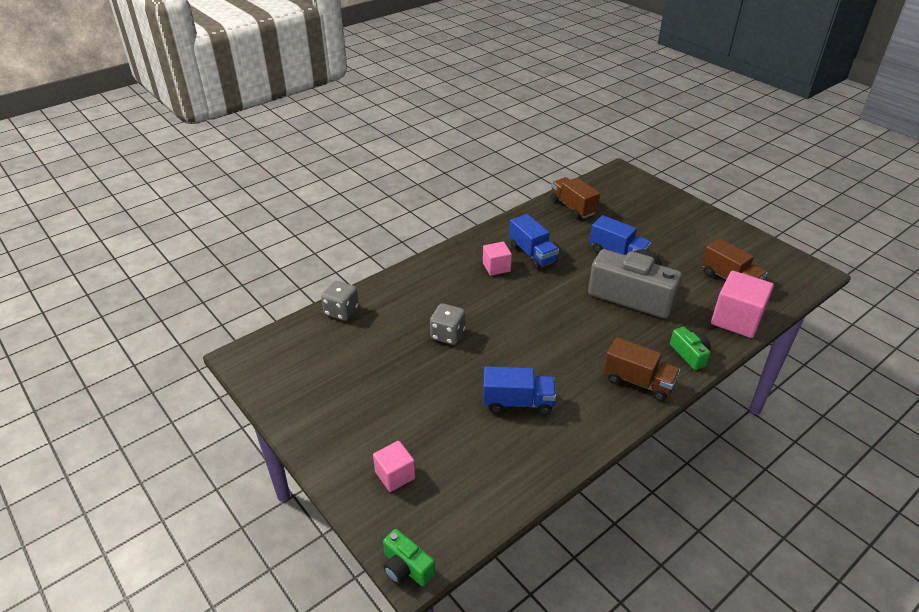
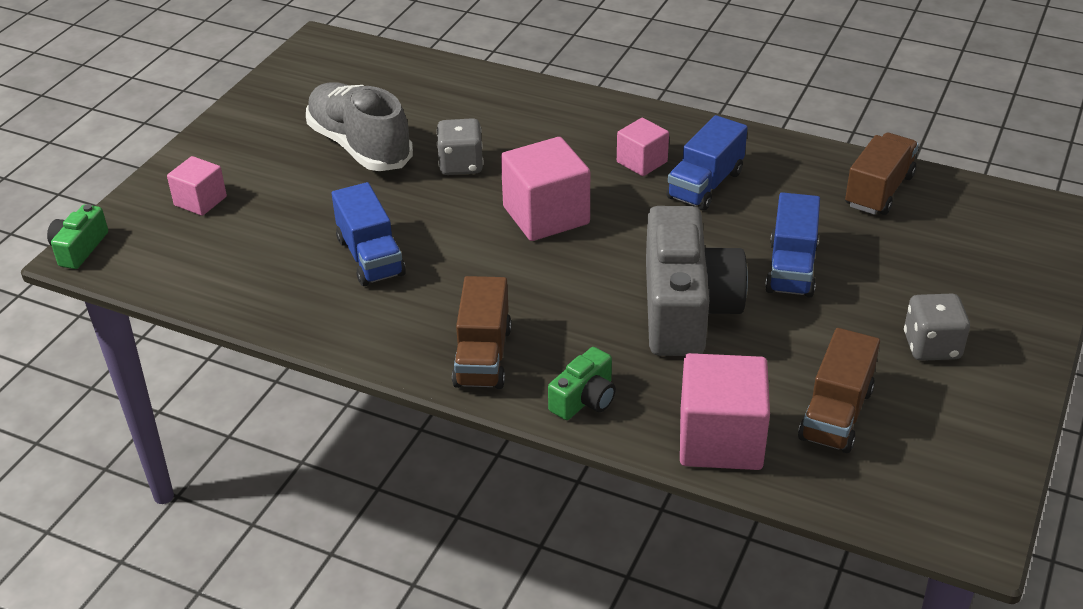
camera: 65 degrees right, 0 degrees up
grey dice [321,281,359,321] -> grey dice moved to [904,294,970,361]
none -> grey shoe [306,82,413,171]
none -> pink cube [501,137,590,241]

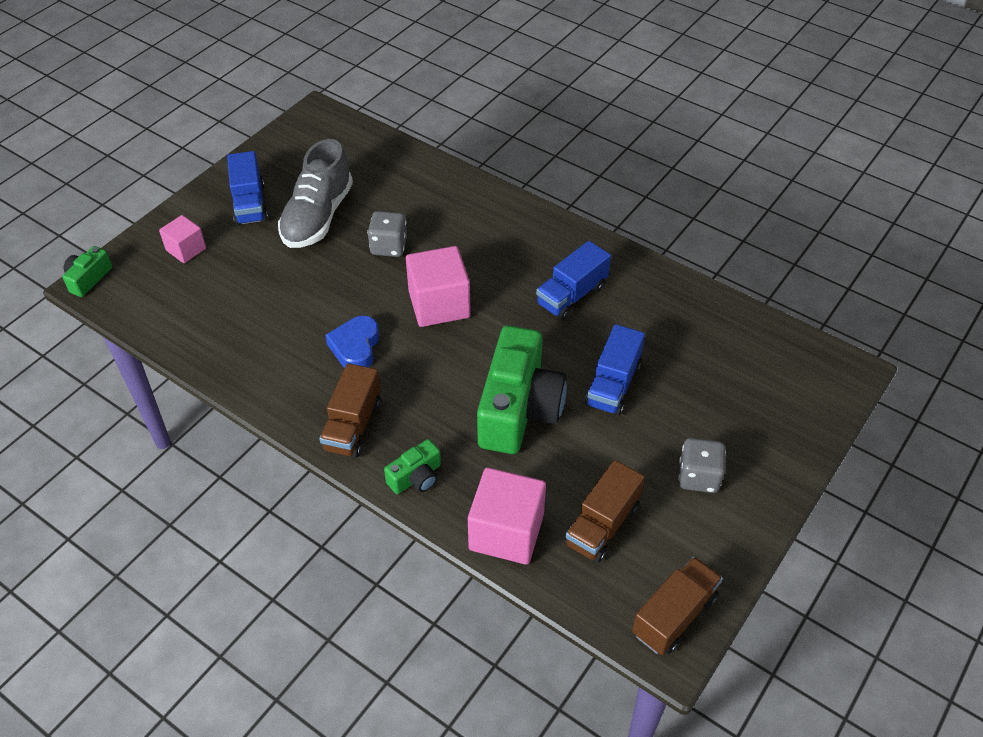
camera: 10 degrees right, 10 degrees up
grey shoe [306,82,413,171] -> grey shoe turned 135 degrees counterclockwise [278,139,353,248]
blue truck [332,182,406,286] -> blue truck moved to [227,151,268,226]
pink cube [617,118,669,176] -> none
grey camera [646,206,748,356] -> green camera [477,325,567,454]
brown truck [845,133,919,215] -> brown truck moved to [632,557,723,655]
none -> blue heart [325,316,379,368]

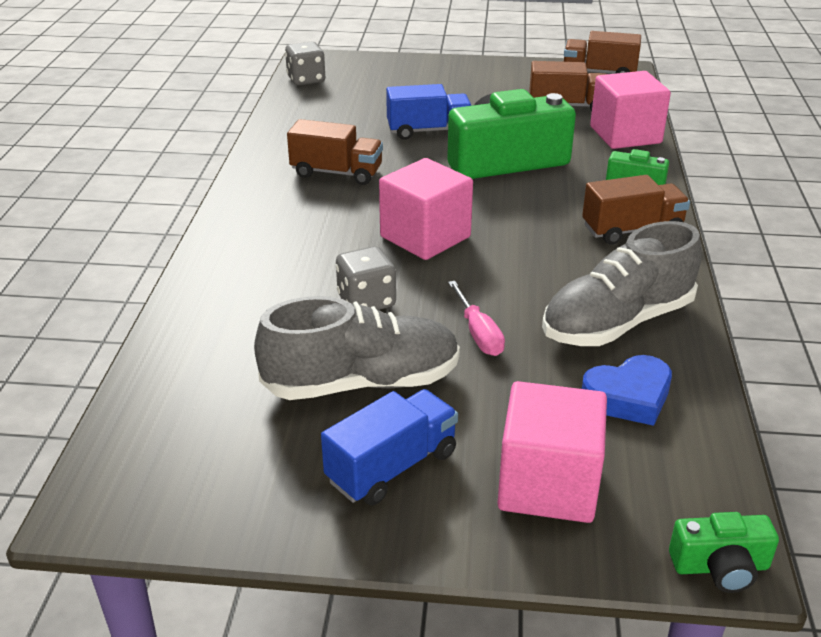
camera: 120 degrees left, 15 degrees down
pink cube [159,215,206,263] -> pink cube [497,381,607,523], size x1.71
blue heart [325,316,379,368] -> blue heart moved to [582,355,672,426]
blue truck [536,241,611,320] -> brown truck [287,119,383,185]
grey dice [678,438,726,493] -> grey dice moved to [285,42,325,85]
none -> pink screwdriver [448,281,505,356]
none -> grey shoe [542,221,702,346]

